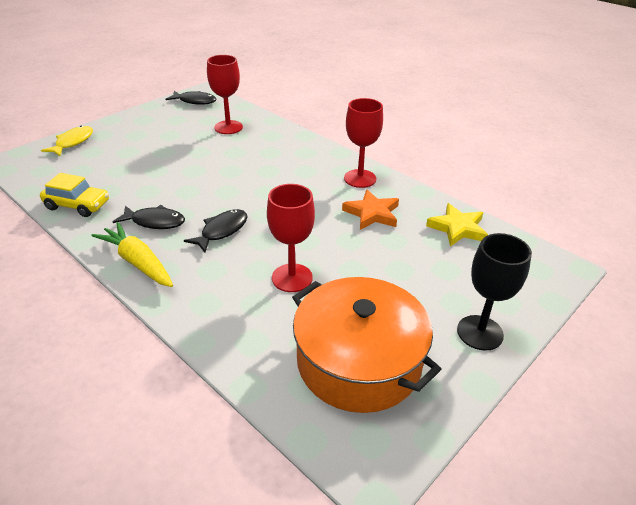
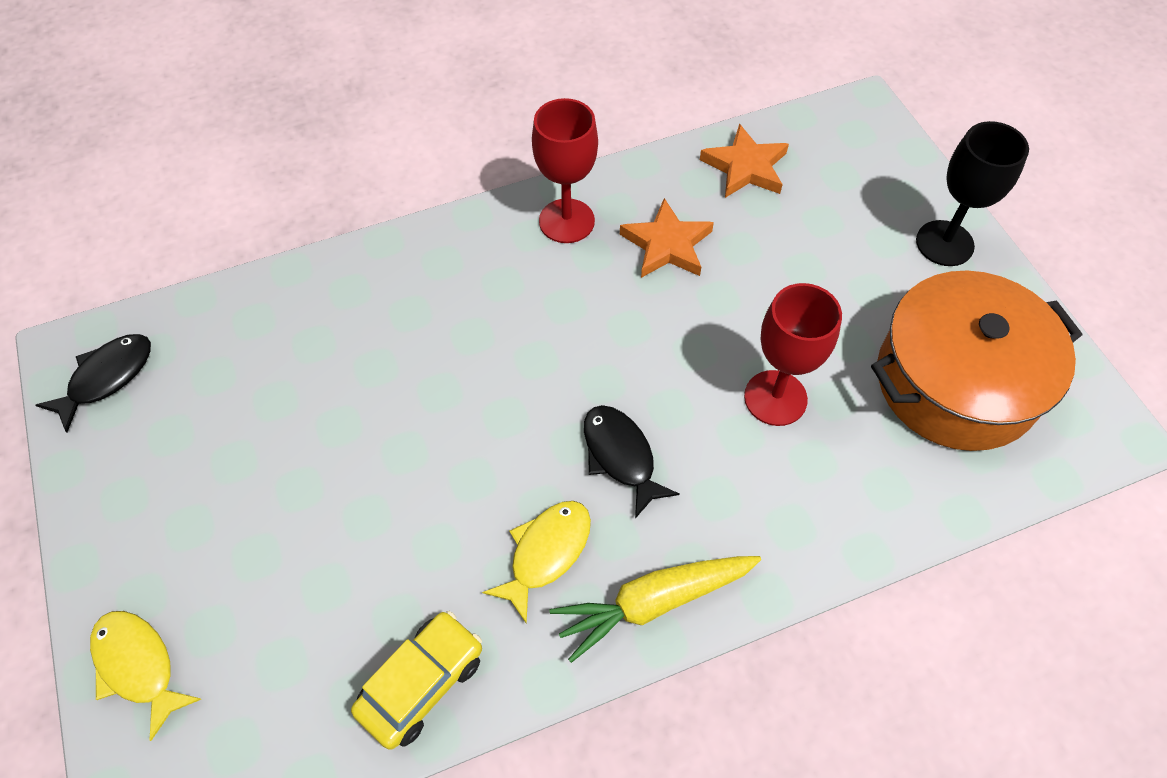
camera: 65 degrees left, 20 degrees up
black fish [113,205,185,229] -> yellow fish [482,501,591,624]
red goblet [207,55,243,134] -> none
yellow star [426,203,488,247] -> orange star [700,124,789,198]

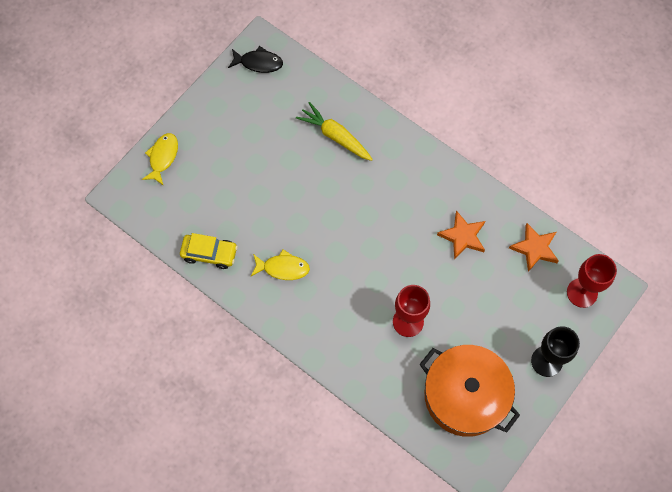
camera: 60 degrees right, 10 degrees up
red goblet [532,98,598,243] -> red goblet moved to [567,254,617,308]
yellow carrot [550,556,761,663] -> yellow carrot moved to [296,102,373,161]
black fish [584,405,680,519] -> none

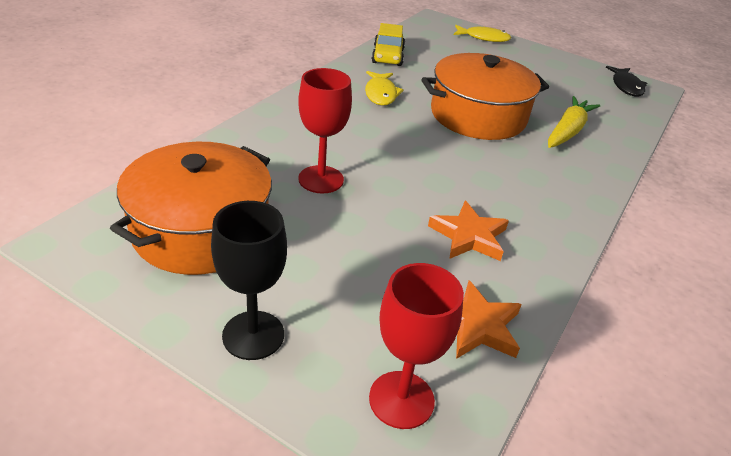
camera: 80 degrees right, 30 degrees down
none -> orange pot [421,53,549,140]

